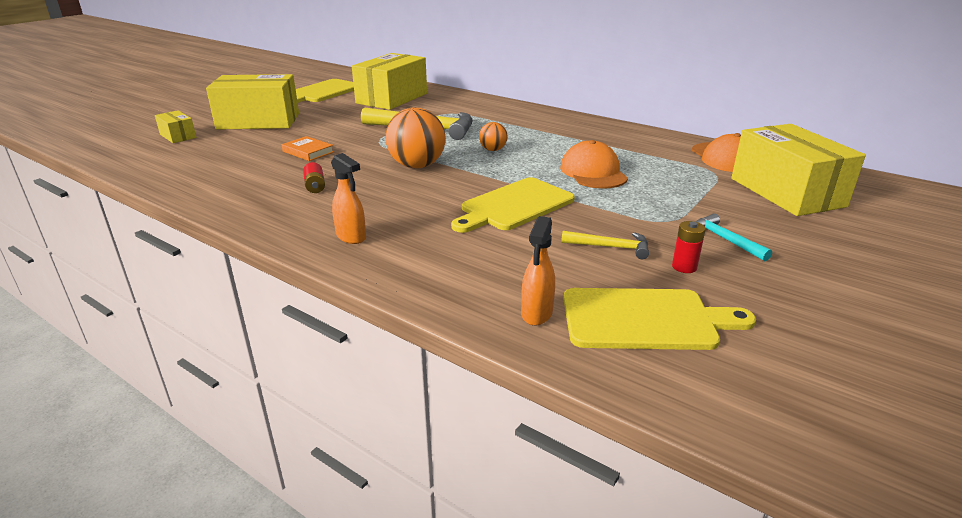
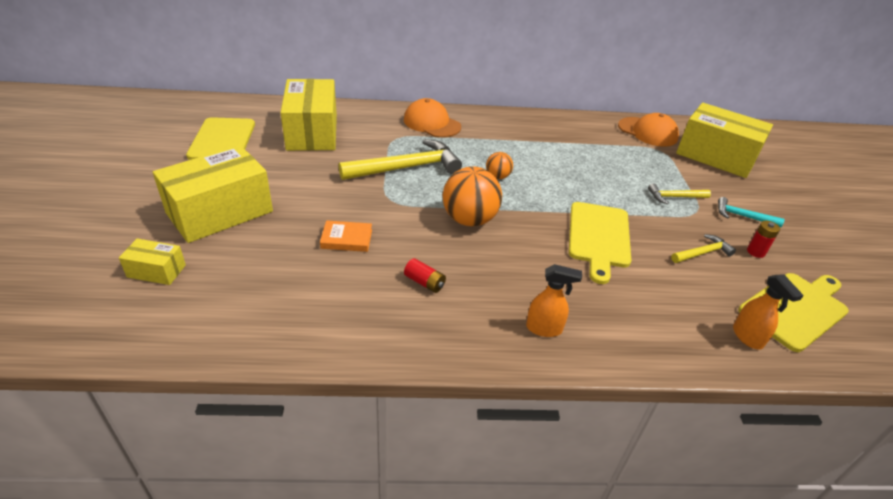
camera: 40 degrees left, 10 degrees up
orange cap [560,140,628,189] -> orange cap moved to [404,98,461,138]
none -> yellow hammer [648,183,711,204]

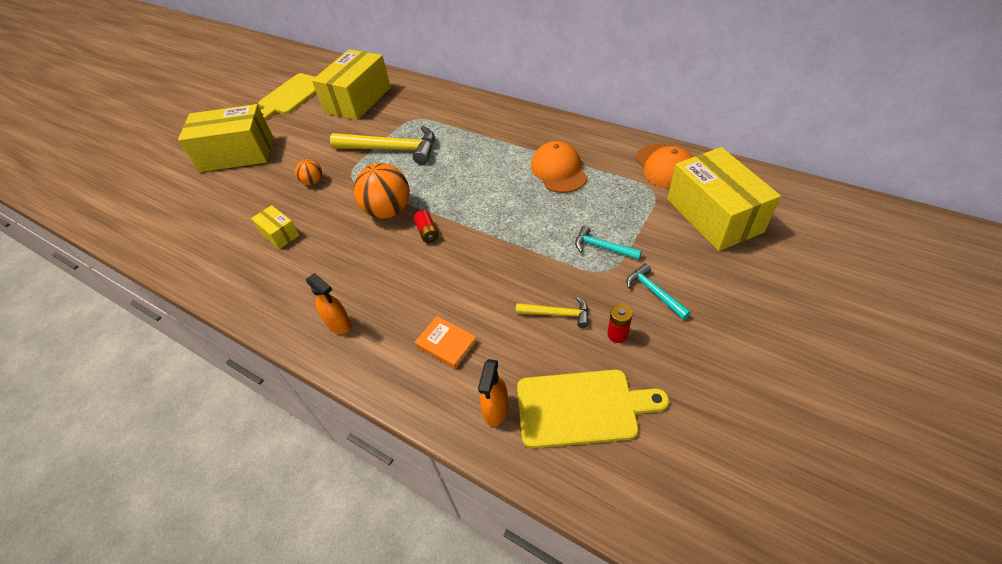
camera: 40 degrees right, 10 degrees up
yellow box [119,238,186,285] -> yellow box moved to [251,205,300,249]
orange book [320,220,372,252] -> orange book moved to [415,316,477,369]
orange cap [404,98,461,138] -> orange cap moved to [531,141,588,193]
red battery [404,258,446,293] -> red battery moved to [414,210,439,243]
orange ball [486,152,513,179] -> orange ball moved to [295,159,322,185]
yellow cutting board [569,202,631,284] -> none
yellow hammer [648,183,711,204] -> turquoise hammer [575,226,642,260]

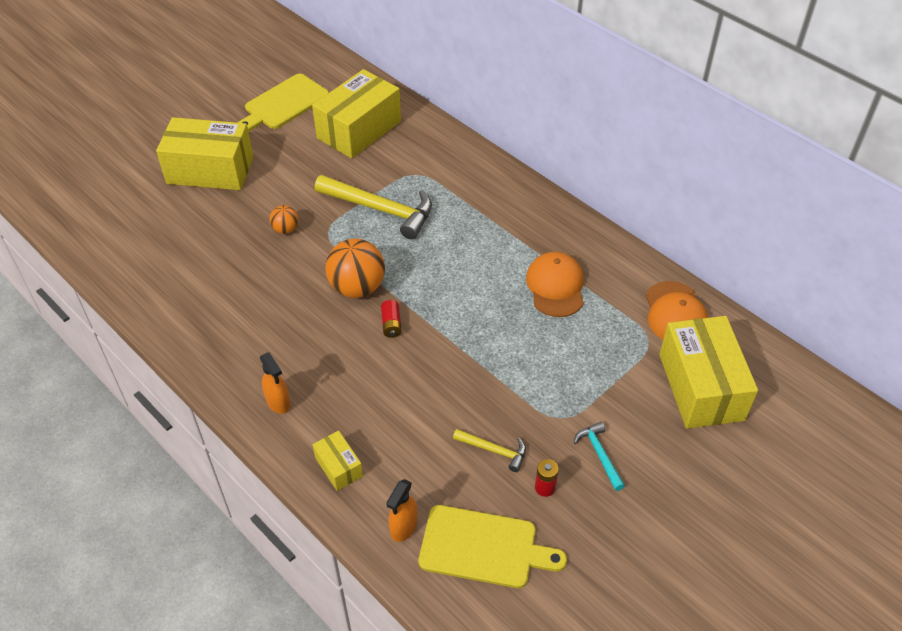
camera: 10 degrees right, 0 degrees up
yellow box [251,205,300,249] -> yellow box moved to [312,430,363,491]
orange book [415,316,477,369] -> none
turquoise hammer [575,226,642,260] -> none

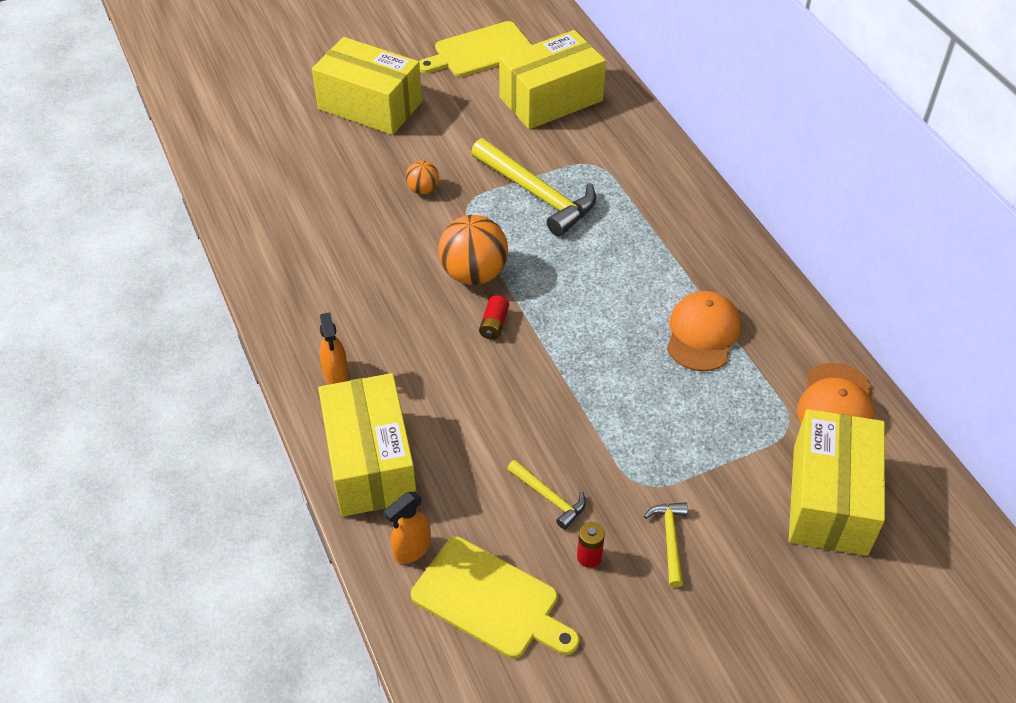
camera: 20 degrees right, 0 degrees up
yellow box [312,430,363,491] -> yellow box [318,373,417,517], size x2.15
turquoise hammer [573,422,625,491] -> yellow hammer [644,502,688,588]

